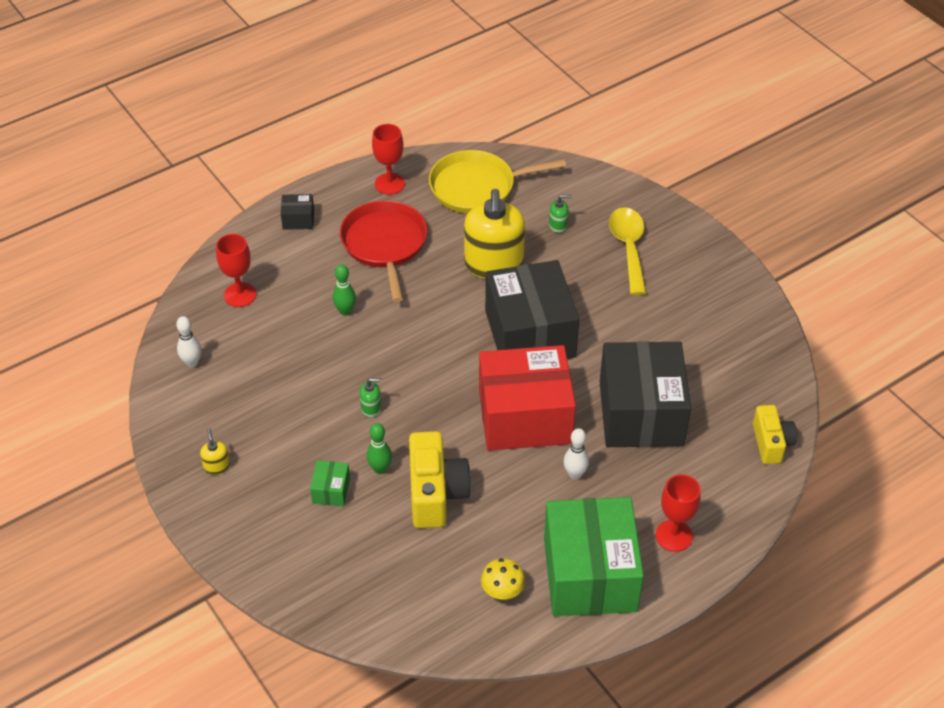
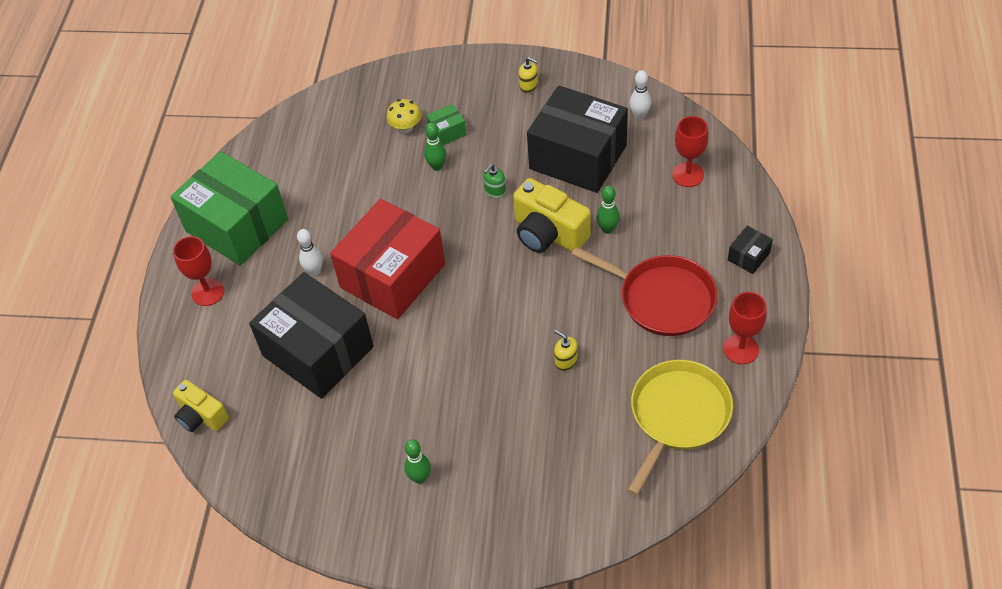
camera: 135 degrees right, 5 degrees up
green box [310,460,350,506] -> green box turned 75 degrees counterclockwise [426,104,467,145]
yellow camera [409,431,471,528] -> yellow camera moved to [513,178,591,253]
yellow soap dispenser [464,189,525,279] -> yellow soap dispenser [554,330,578,371], size x0.40
yellow mushroom [481,558,525,600] -> yellow mushroom moved to [386,99,421,133]
black box [485,260,579,359] -> black box moved to [527,85,628,193]
green soap dispenser [549,194,572,233] -> none
yellow spoon [609,207,646,295] -> none
none -> green bowling pin [404,439,431,484]

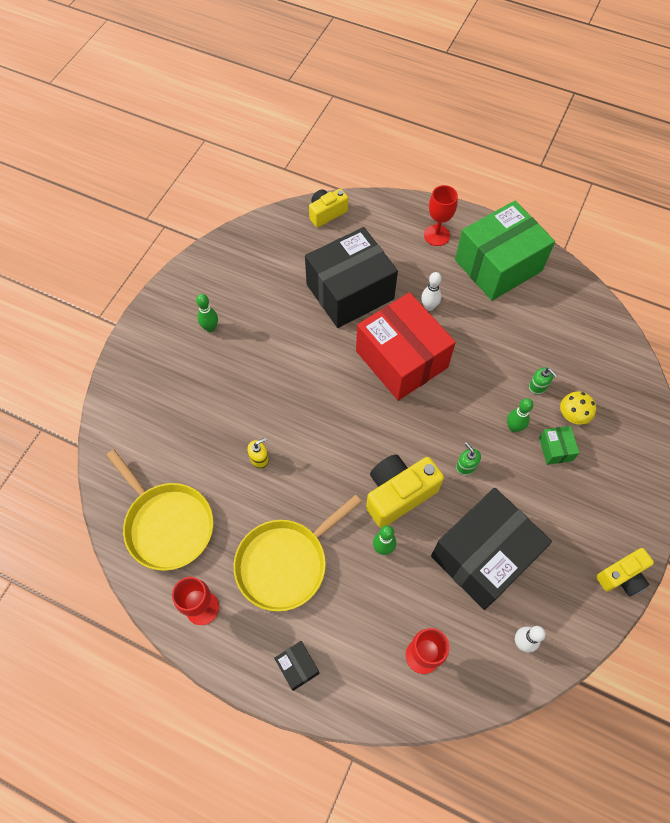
camera: 105 degrees right, 10 degrees up
yellow soap dispenser [519,57,538,93] -> none
red pan [571,247,717,336] -> yellow pan [233,495,362,612]
none -> green soap dispenser [529,367,557,394]
none -> yellow camera [596,548,654,597]

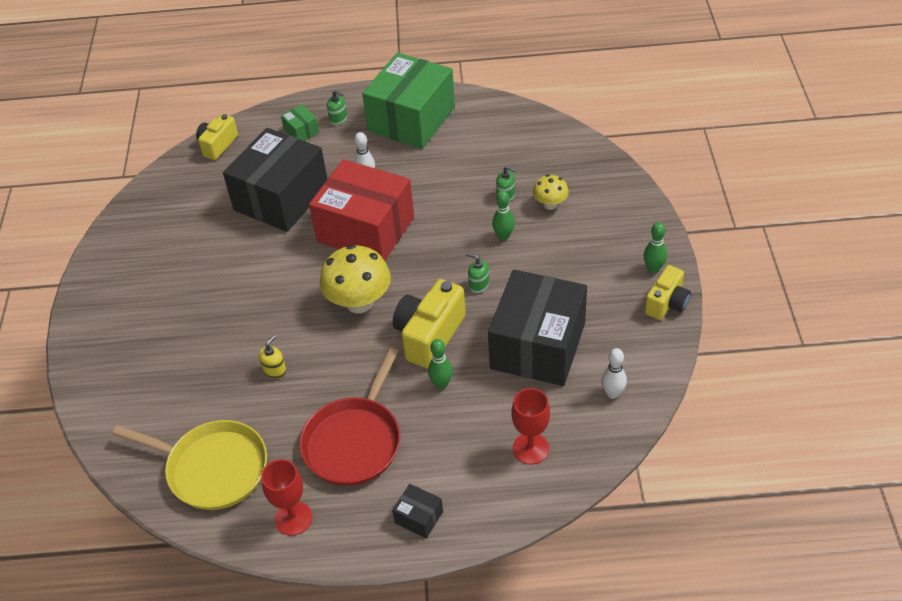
camera: 25 degrees left, 15 degrees down
green bowling pin [196,294,218,332] -> green bowling pin moved to [644,222,667,273]
yellow pan [233,495,362,612] -> red pan [300,347,400,486]
red goblet [424,185,458,246] -> green soap dispenser [327,90,347,126]
green box [539,426,579,465] -> green box moved to [281,104,319,141]
none -> yellow mushroom [320,245,391,313]

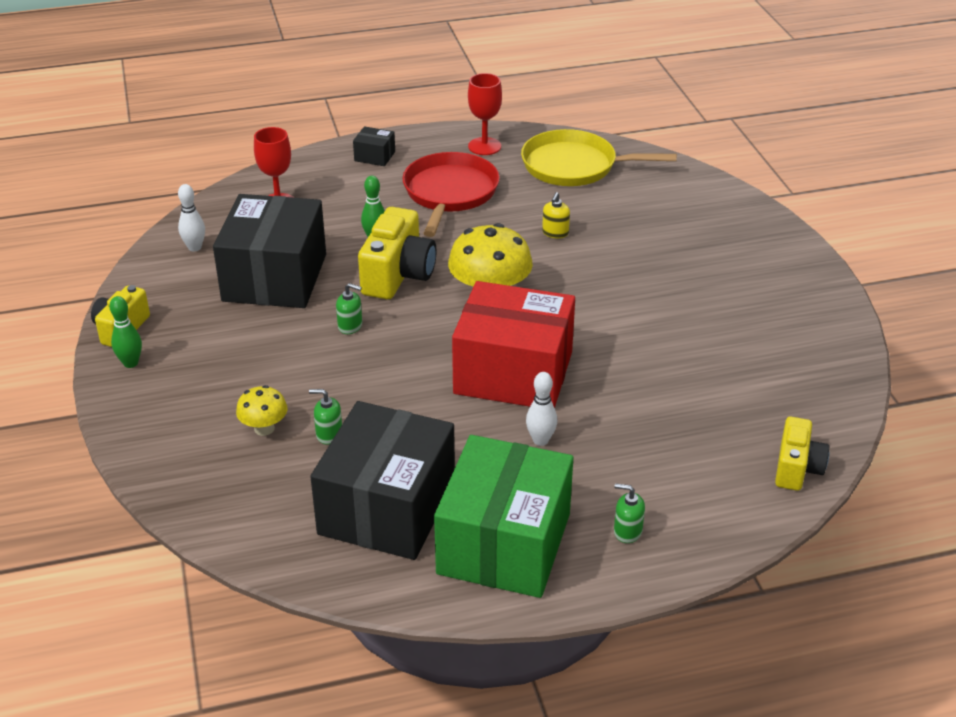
camera: 165 degrees right, 10 degrees down
black box [223,128,327,232] -> black box moved to [310,401,455,560]
green box [281,104,319,141] -> none
green bowling pin [492,190,515,240] -> none

